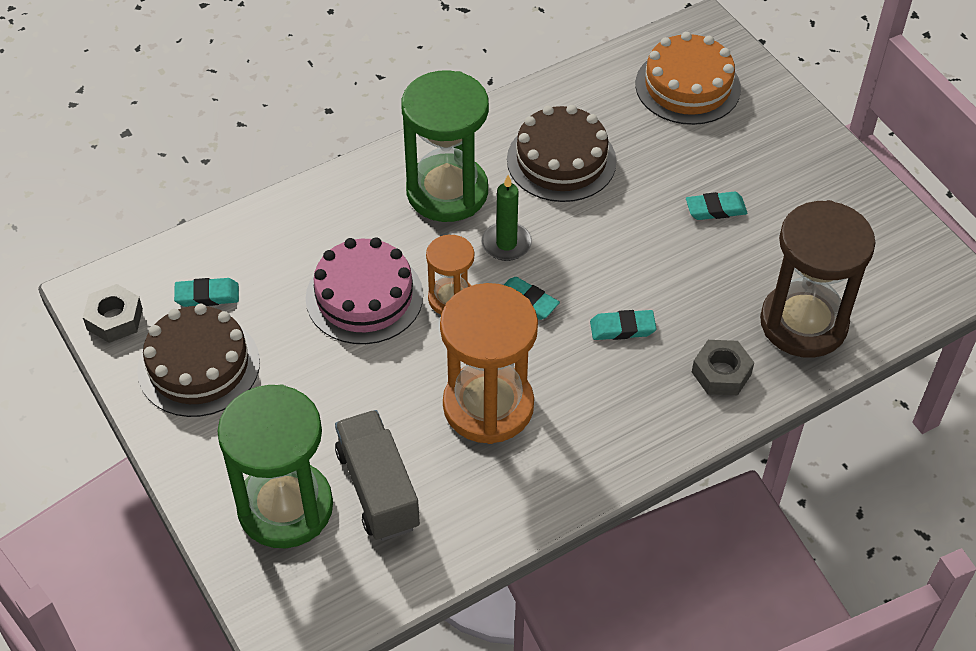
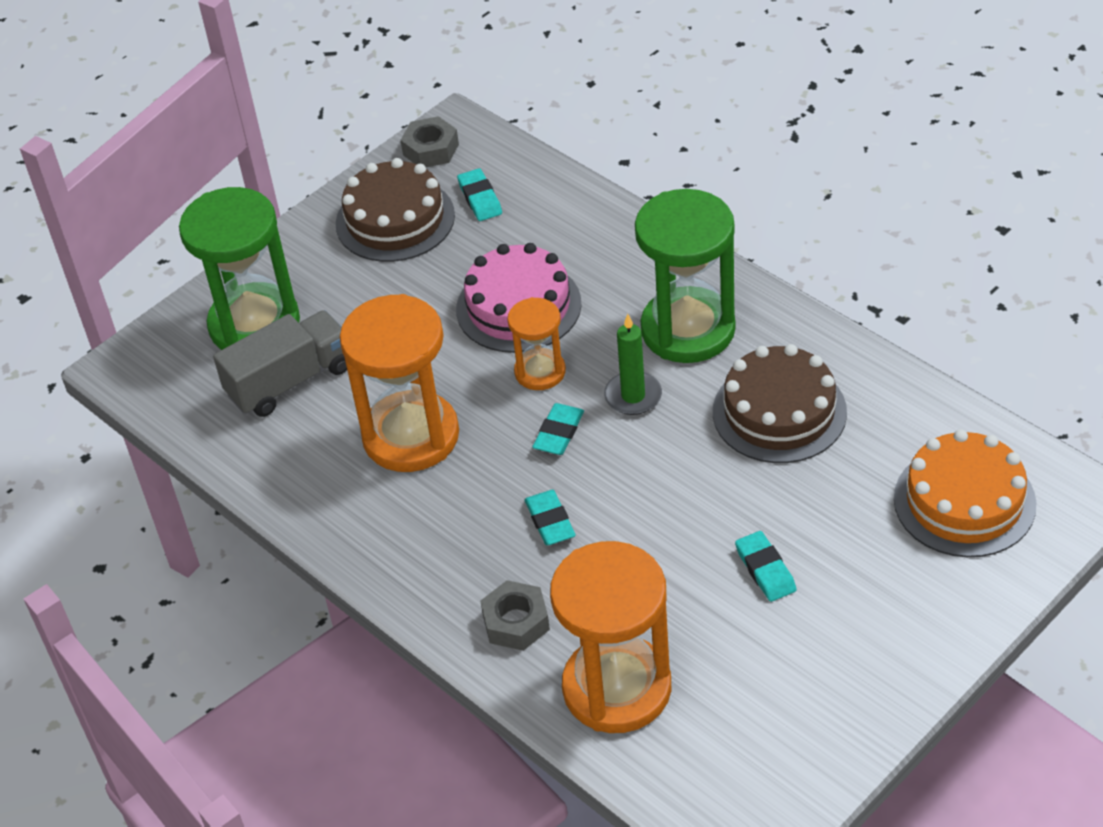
camera: 80 degrees right, 5 degrees down
brown hourglass [760,200,876,358] -> orange hourglass [550,541,671,733]

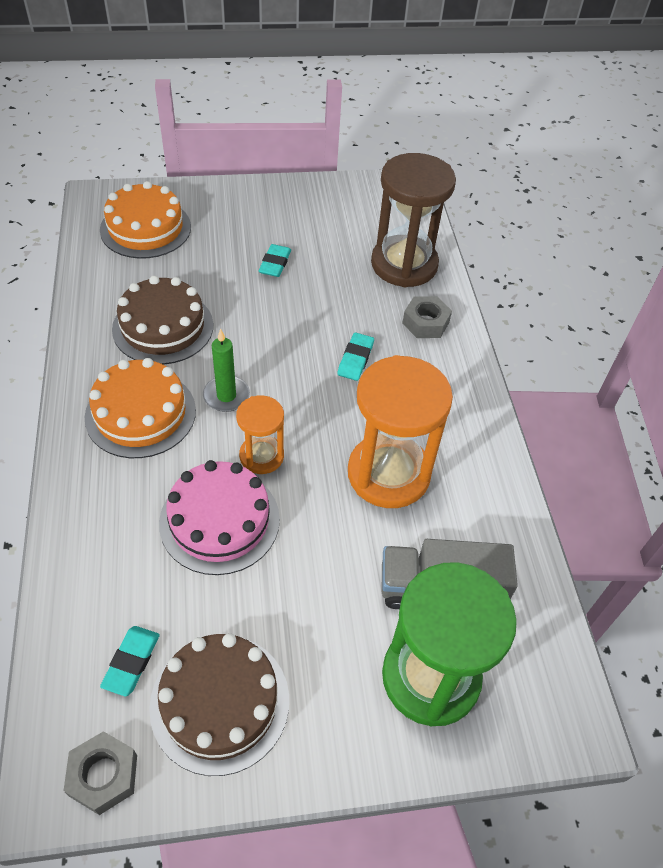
camera: 150 degrees left, 5 degrees up
turquoise eraser [532,403,584,455] -> none
orange hourglass [550,541,671,733] -> brown hourglass [371,153,456,287]
green hourglass [635,189,736,363] -> orange cake [85,358,196,458]

